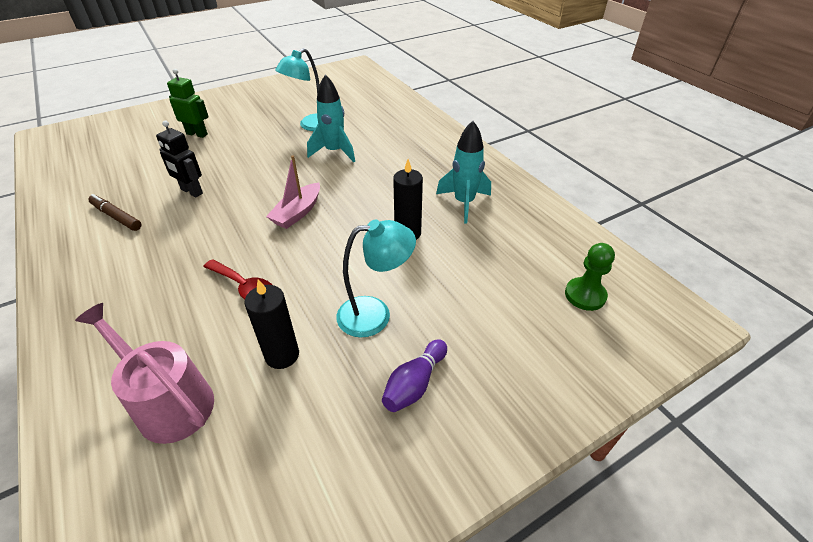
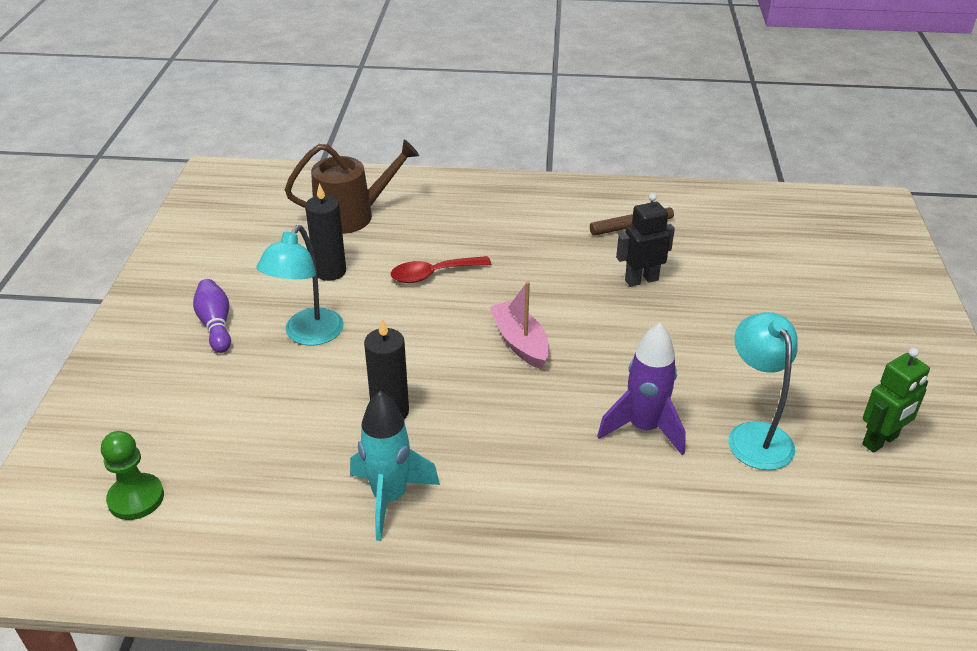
camera: 125 degrees right, 5 degrees down
pink watering can [75,303,214,444] -> brown watering can [285,140,419,234]
green robot [167,69,209,138] -> green robot moved to [862,348,930,453]
turquoise rocket [307,74,355,162] -> purple rocket [597,323,686,455]

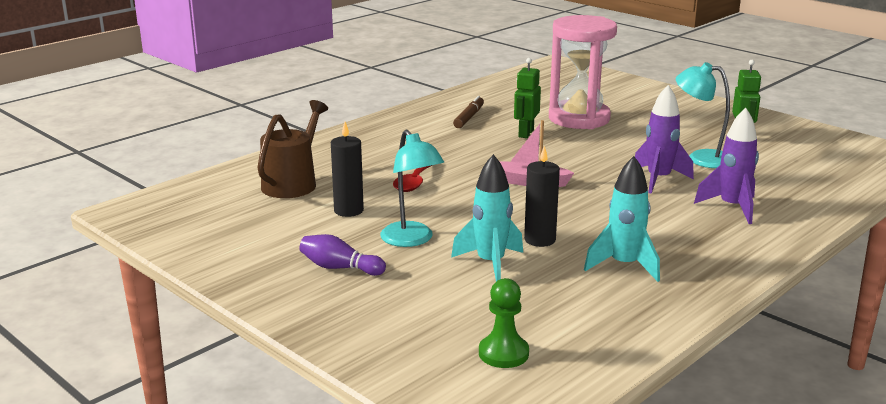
camera: 50 degrees left, 15 degrees down
black robot [616,193,675,287] -> green robot [514,58,541,138]
none -> turquoise rocket [451,154,523,281]
none -> pink hourglass [549,15,617,129]
none -> purple rocket [694,108,759,224]

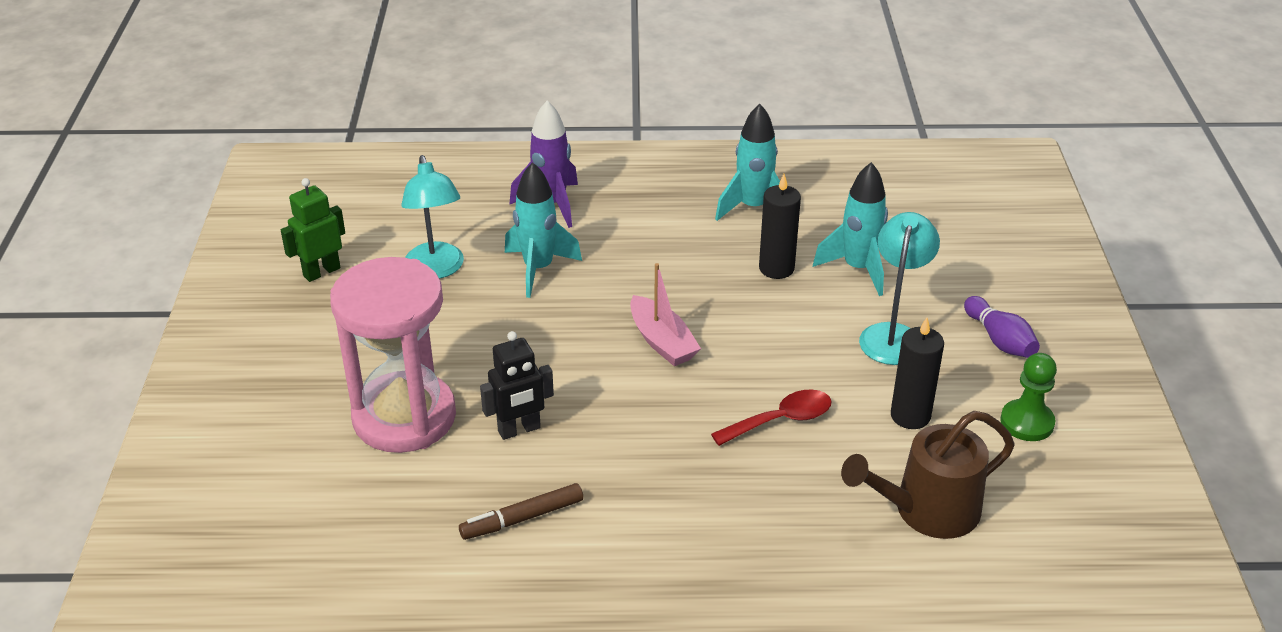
camera: 135 degrees left, 15 degrees up
green pawn [479,278,529,368] -> green pawn moved to [1000,353,1057,441]
green robot [514,58,541,138] -> black robot [480,331,554,440]
purple rocket [635,85,694,194] -> turquoise rocket [505,162,582,298]

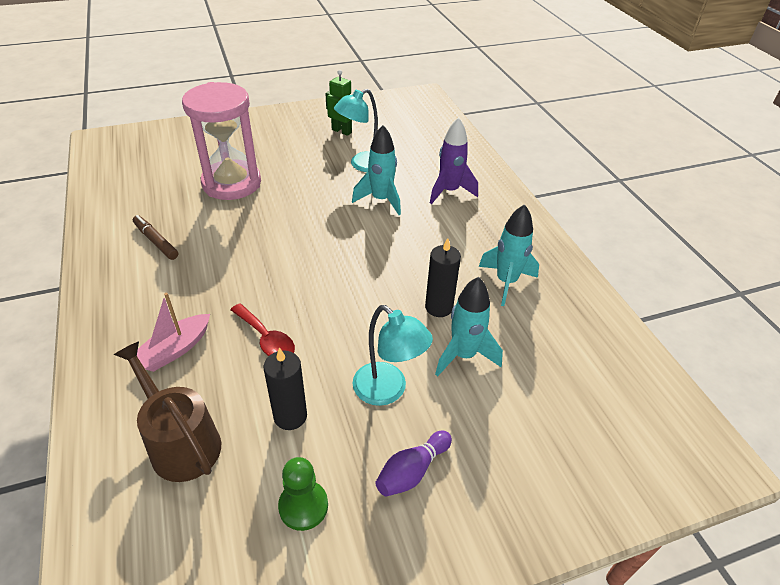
camera: 70 degrees right, 5 degrees up
black robot [480,331,554,440] -> none
pink boat [630,263,701,366] -> pink boat moved to [137,293,210,372]
turquoise lamp [859,212,940,365] -> turquoise lamp turned 45 degrees clockwise [353,305,433,406]

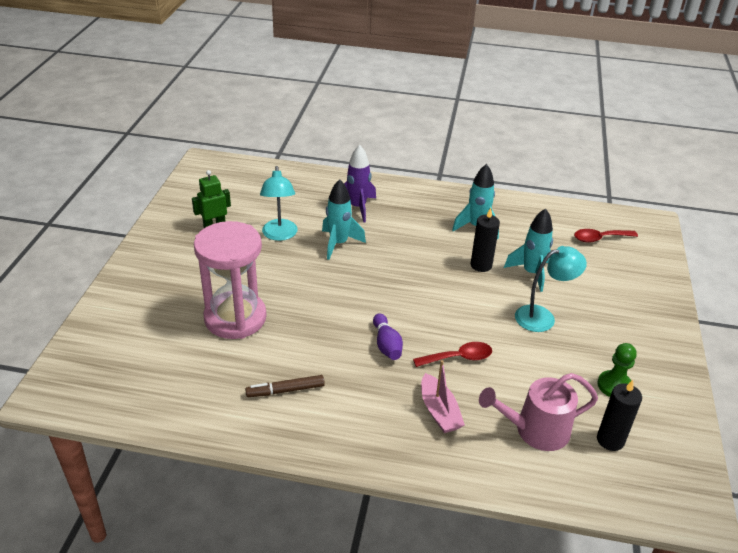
camera: 60 degrees left, 5 degrees down
brown watering can [114,341,221,482] -> pink watering can [479,373,598,451]
black candle [264,347,307,430] -> black candle moved to [597,380,642,451]
purple bowling pin [375,431,452,497] -> purple bowling pin moved to [373,313,403,360]
none -> red spoon [574,229,638,242]

